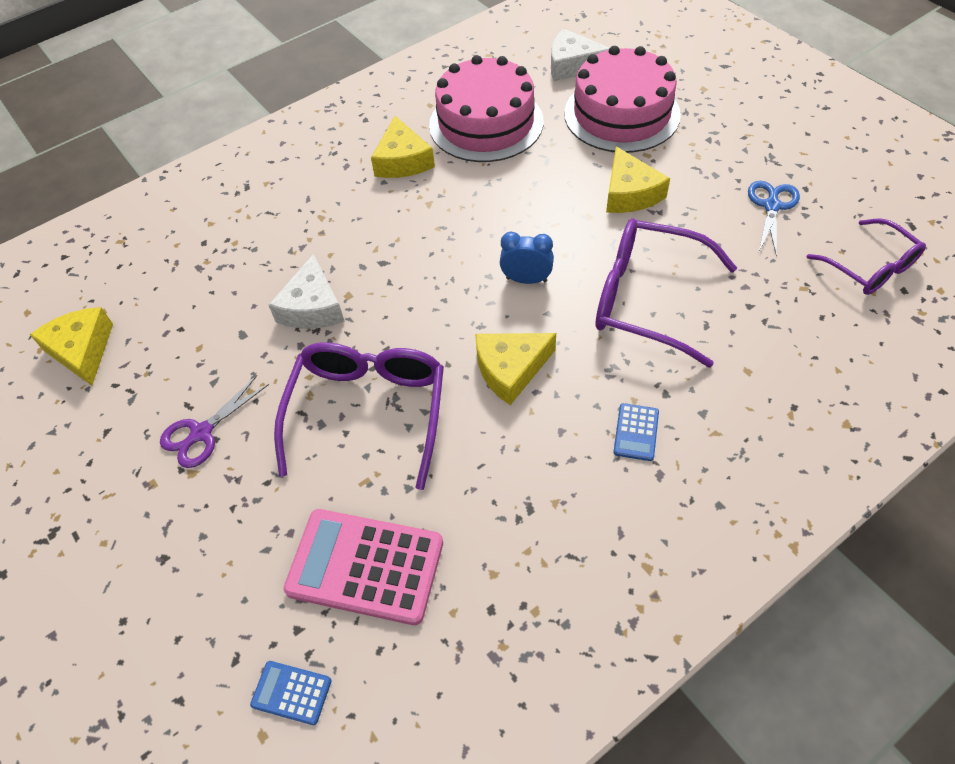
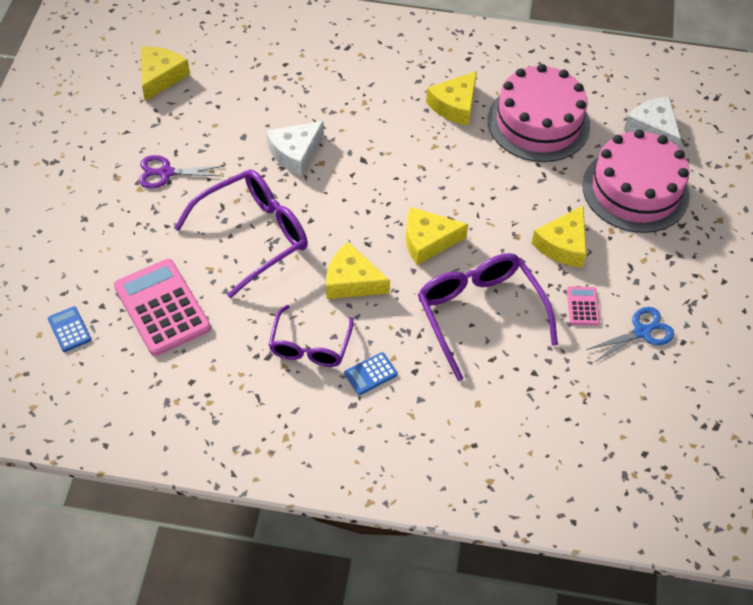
camera: 40 degrees right, 0 degrees up
blue clock [500,232,554,284] -> yellow cheese [406,207,468,265]
purple glasses [807,218,926,295] -> purple glasses moved to [269,305,353,367]
none -> pink calculator [567,286,600,325]

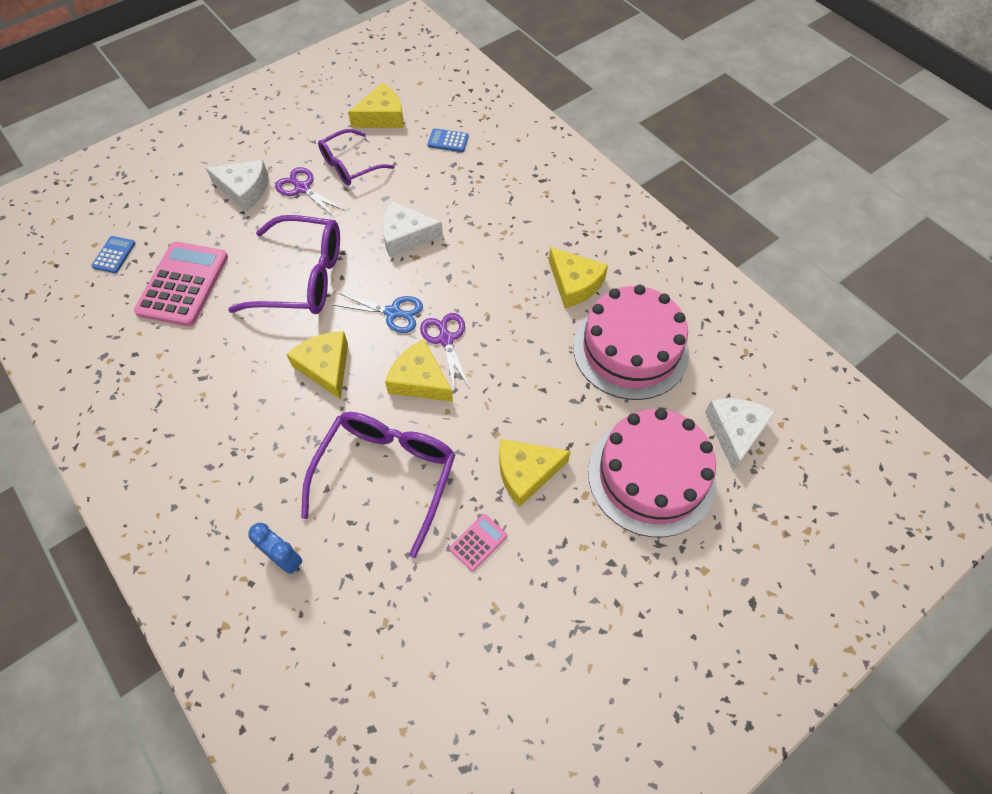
camera: 45 degrees right, 5 degrees up
purple glasses [269,305,353,367] -> purple glasses moved to [318,129,395,185]
blue calculator [344,352,398,395] -> blue calculator moved to [428,128,469,152]
yellow cheese [426,71,477,126] -> yellow cheese turned 120 degrees counterclockwise [549,247,608,308]
blue scissors [586,307,674,362] -> blue scissors moved to [333,293,423,333]
none -> white cheese [206,160,268,212]
none -> blue clock [248,523,302,574]
none -> purple scissors [420,313,470,389]

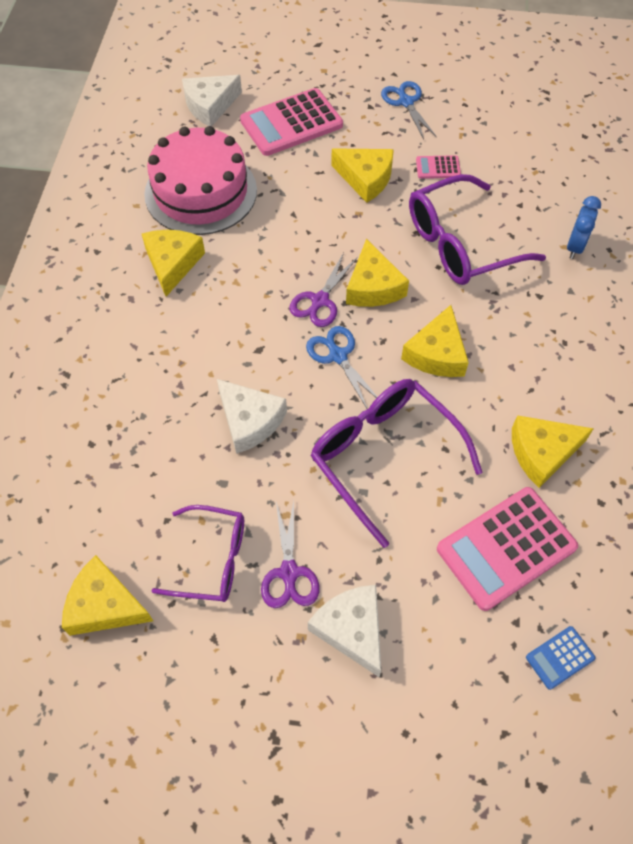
camera: 135 degrees left, 0 degrees up
blue clock [248,523,302,574] -> blue clock turned 150 degrees counterclockwise [567,196,601,259]
blue calculator [428,128,469,152] -> none
pink cake [588,408,716,537] -> pink calculator [240,88,343,156]
none -> blue scissors [381,81,437,139]
none -> yellow cheese [512,415,594,488]

